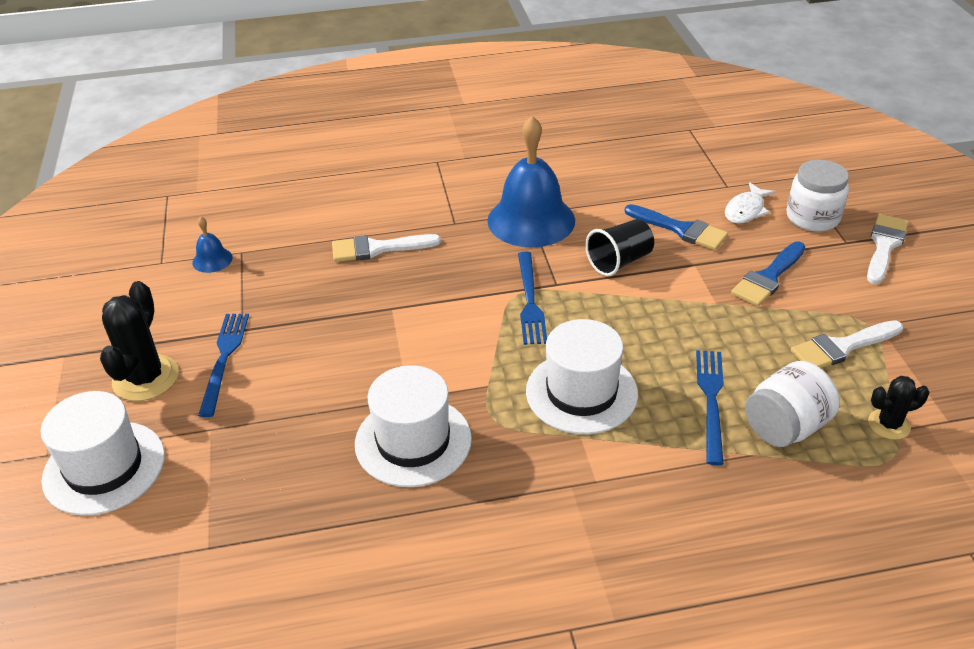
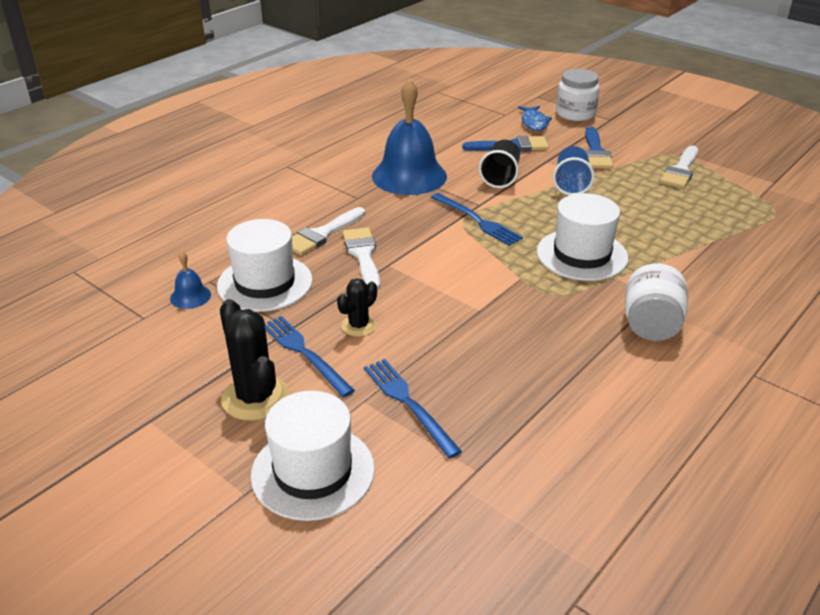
camera: 40 degrees left, 5 degrees down
white hat [355,365,472,487] -> white hat moved to [217,219,313,312]
blue fork [696,350,724,465] -> blue fork moved to [364,359,462,458]
white fish [725,182,776,224] -> blue fish [518,106,552,131]
white jar [745,361,840,447] -> white jar moved to [625,263,688,341]
white brush [867,214,908,284] -> white brush moved to [343,227,380,290]
black cactus [868,376,929,440] -> black cactus moved to [337,278,377,337]
none -> blue cup [553,146,595,195]

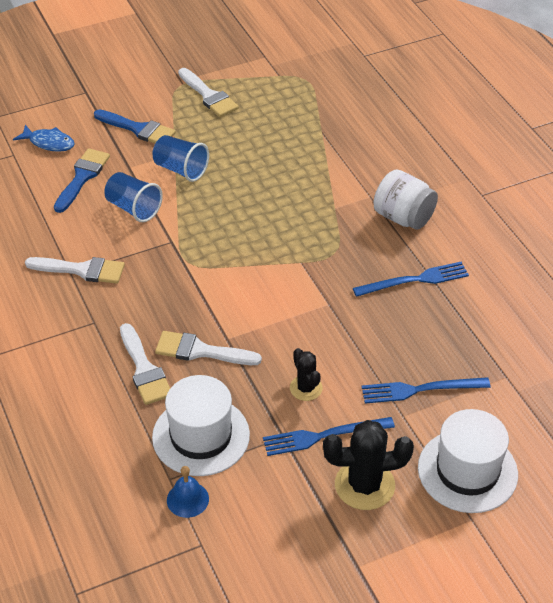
camera: 65 degrees left, 10 degrees up
blue bell [372,79,447,195] -> white brush [25,257,125,284]
blue fork [431,193,523,246] -> blue fork moved to [353,262,469,297]
black cup [479,140,520,188] -> blue cup [104,172,163,222]
white hat [537,193,628,281] -> none
white jar [556,69,600,121] -> none

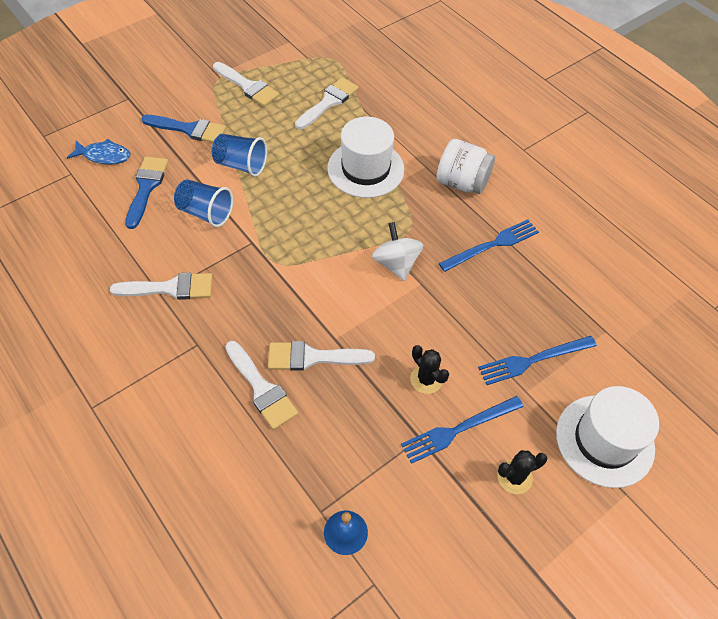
camera: 15 degrees left, 10 degrees up
white hat [152,375,250,476] -> white hat moved to [327,117,404,198]
black cactus [323,420,414,510] -> black cactus [497,450,547,494], size x0.58
none -> white brush [295,77,359,129]
none -> white spinning top [372,222,423,281]

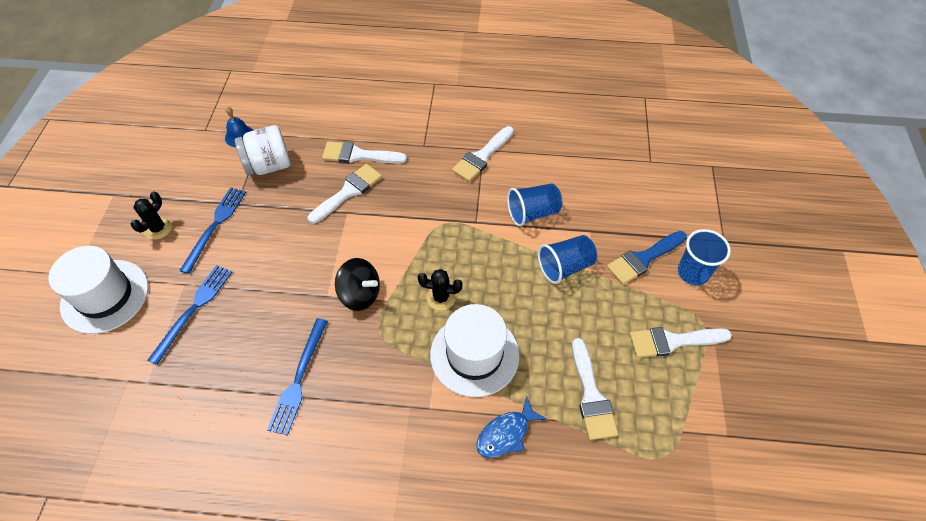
camera: 135 degrees right, 0 degrees up
blue fish [67,139,130,165] -> blue fish moved to [476,397,547,458]
blue brush [125,156,169,229] -> none
white spinning top [372,222,423,281] -> black spinning top [335,258,380,311]
black cactus [410,345,449,394] -> black cactus moved to [418,269,463,310]
white jar [437,139,495,194] -> white jar moved to [235,125,291,176]
none -> blue cup [678,229,731,286]

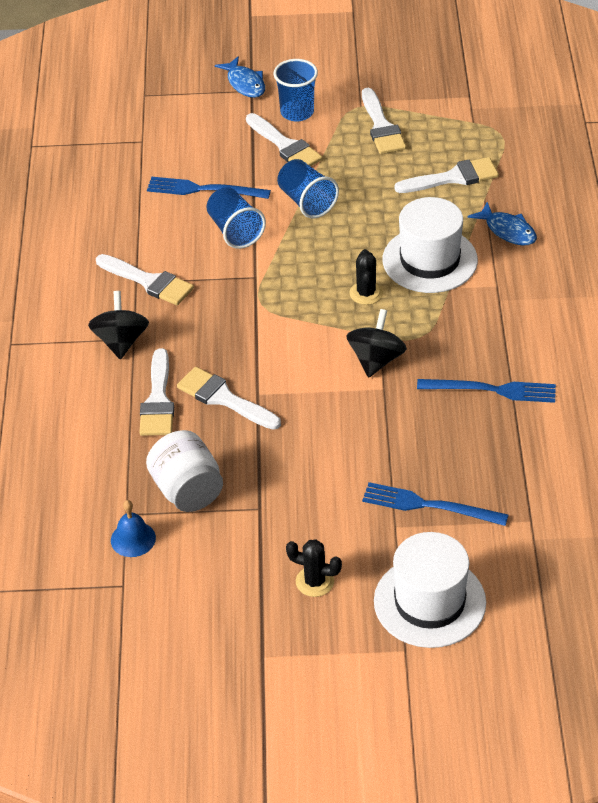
camera: 95 degrees left, 10 degrees down
blue fork [179,187,246,274] -> blue fork moved to [147,177,271,199]
blue brush [607,231,687,285] -> white brush [246,113,323,166]
none -> black spinning top [88,291,149,359]
none -> blue fish [215,56,265,98]

